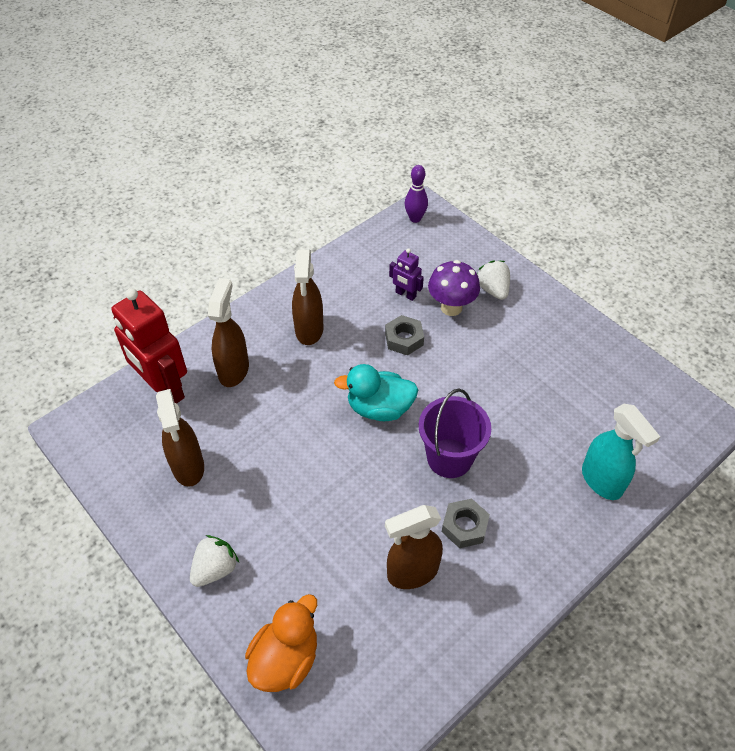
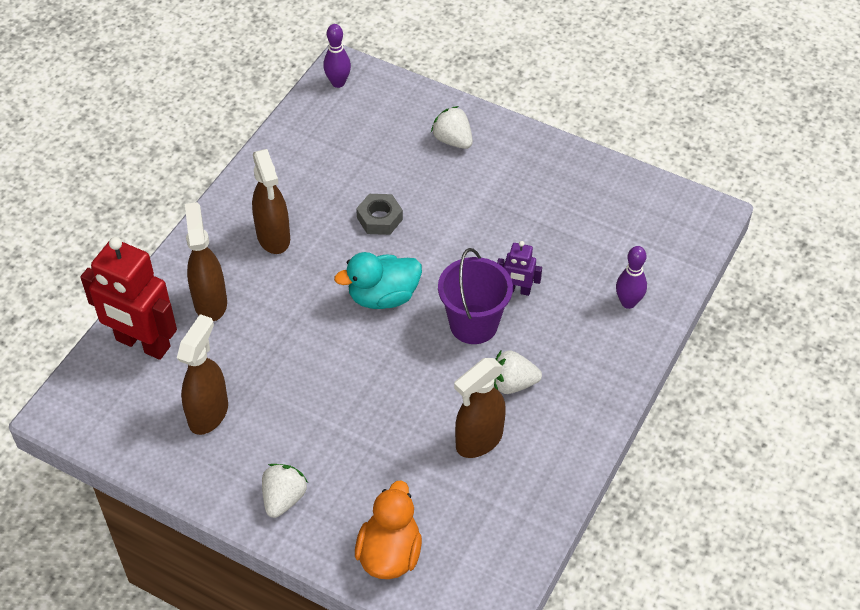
camera: 20 degrees left, 0 degrees up
brown spray bottle [156,389,204,487] -> brown spray bottle turned 120 degrees counterclockwise [177,314,228,435]
purple robot [389,248,424,301] -> purple robot moved to [497,241,542,296]
purple mushroom [428,260,480,316] -> none
grey nut [442,499,490,548] -> white strawberry [494,350,542,394]
turquoise spray bottle [582,404,660,500] -> purple bowling pin [616,246,647,309]

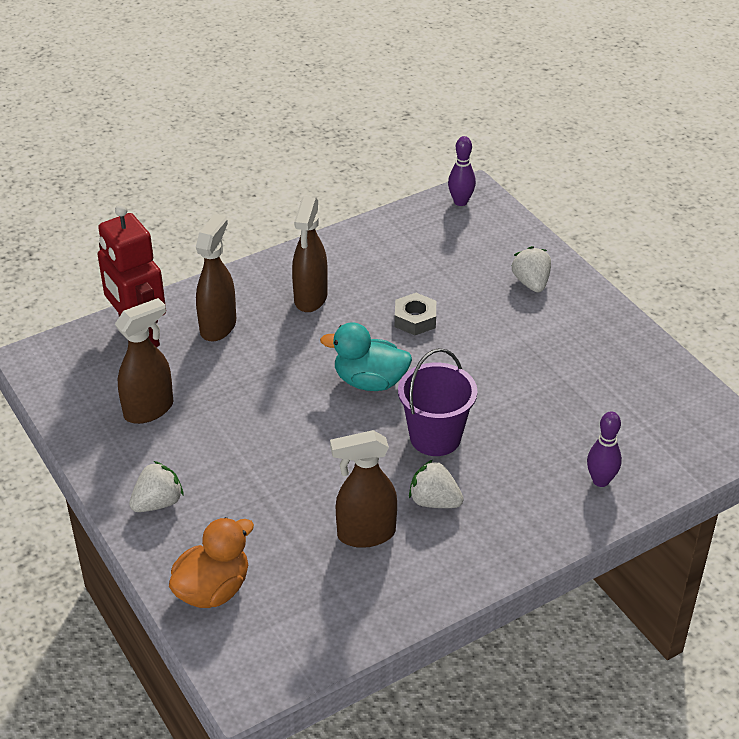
camera: 30 degrees right, 10 degrees down
purple robot [497,241,542,296] -> none

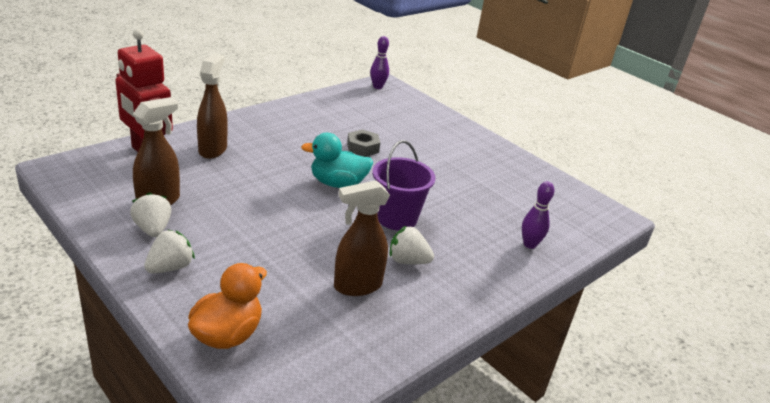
camera: 15 degrees left, 10 degrees down
brown spray bottle [292,196,328,312] -> none
white strawberry [512,246,551,292] -> white strawberry moved to [130,192,172,237]

